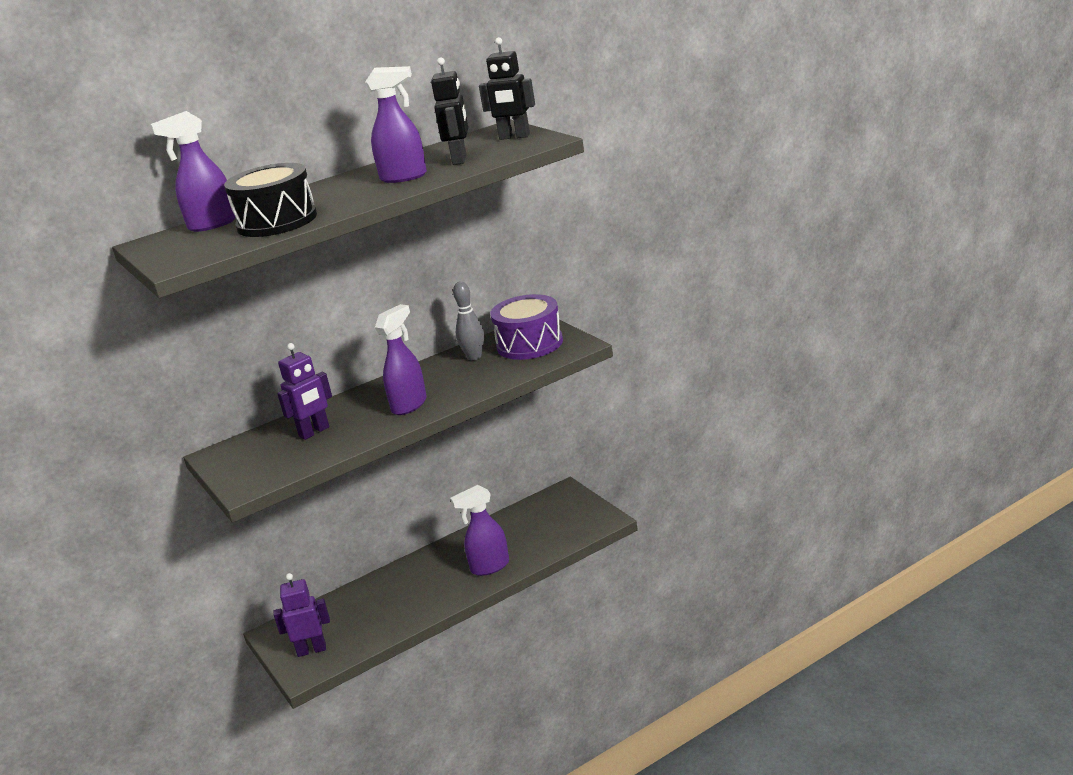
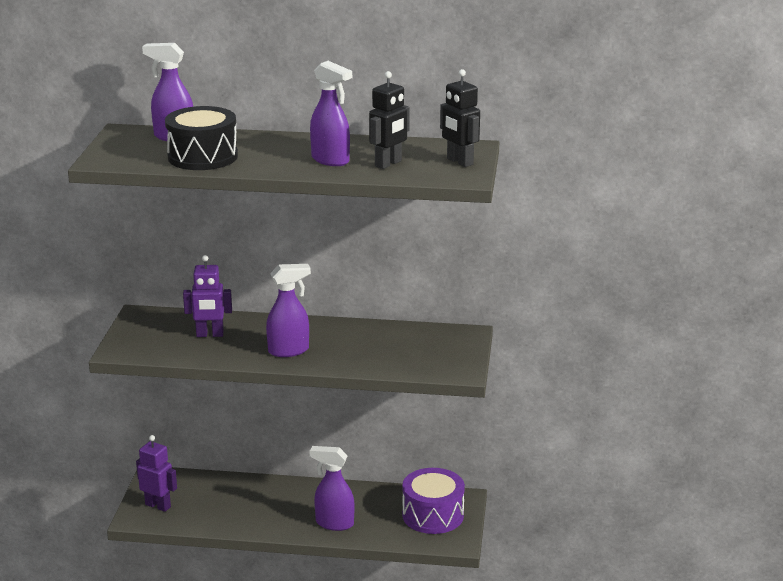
camera: 35 degrees right, 0 degrees up
grey bowling pin [453,282,484,360] -> none
purple drum [490,294,563,360] -> purple drum moved to [402,468,465,534]

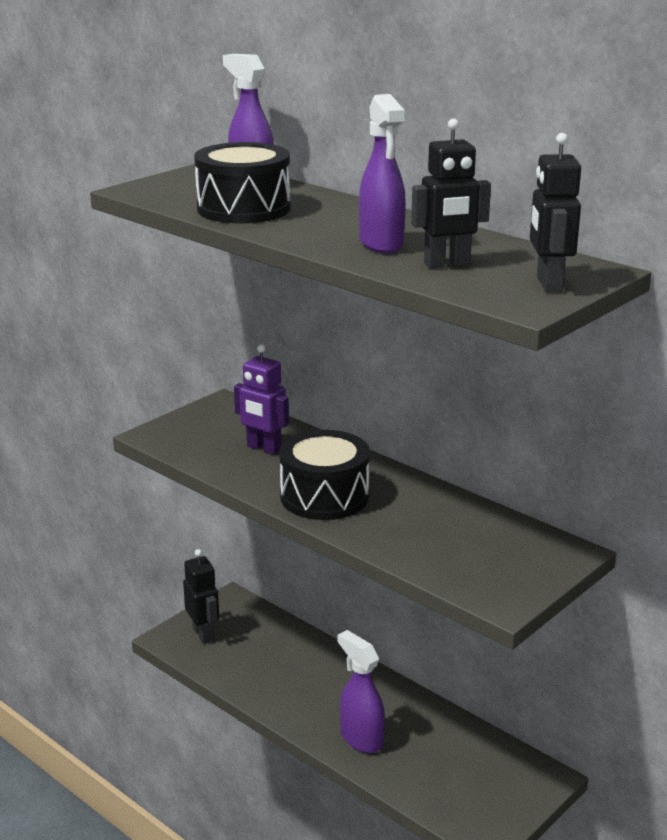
camera: 35 degrees right, 0 degrees up
purple robot [136,435,177,512] -> black robot [183,549,219,644]
purple spray bottle [266,264,311,357] -> black drum [279,430,370,520]
purple drum [402,468,465,534] -> none

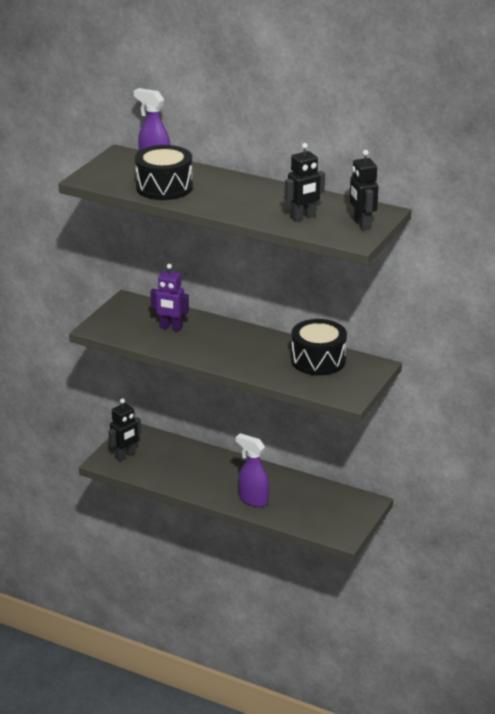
camera: 15 degrees left, 5 degrees up
black robot [183,549,219,644] -> black robot turned 90 degrees clockwise [109,399,141,461]
black drum [279,430,370,520] -> black drum moved to [291,319,347,375]
purple spray bottle [359,94,406,253] -> none

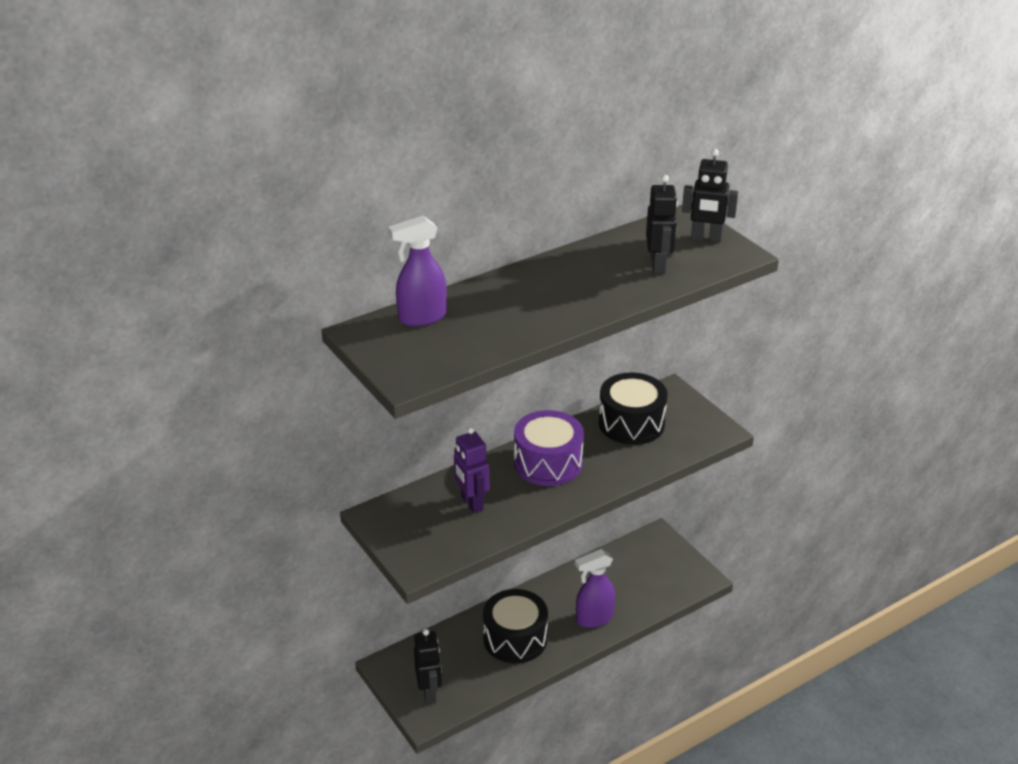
camera: 60 degrees left, 5 degrees up
black drum [135,145,193,200] -> black drum moved to [483,589,548,663]
purple robot [150,264,189,331] -> purple robot turned 105 degrees clockwise [454,427,489,513]
none -> purple drum [514,410,584,486]

